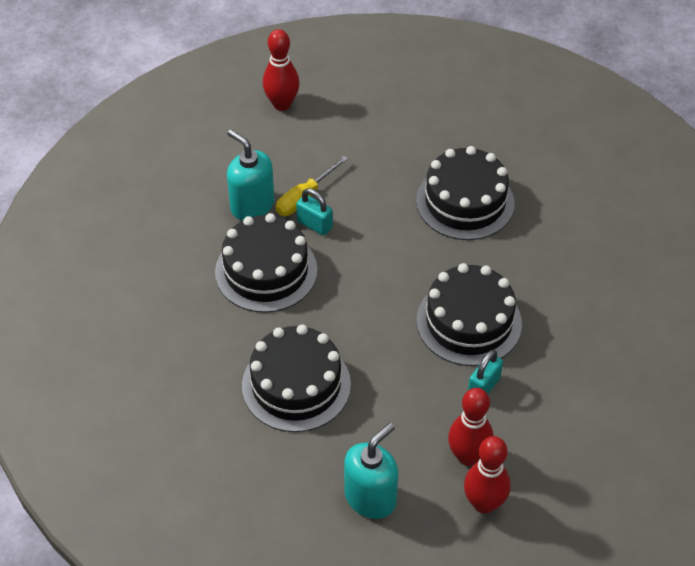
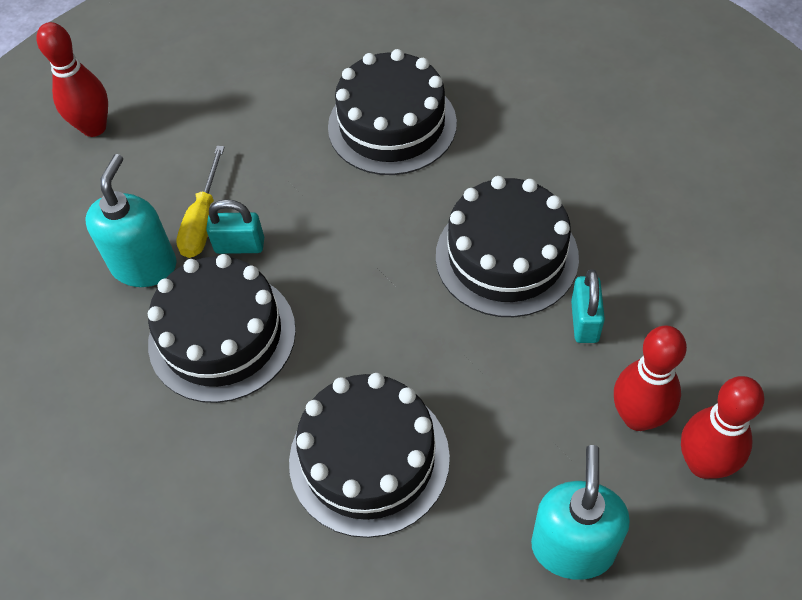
camera: 30 degrees left, 5 degrees up
turquoise soap dispenser [227,130,274,221] -> turquoise soap dispenser turned 90 degrees clockwise [85,154,177,287]

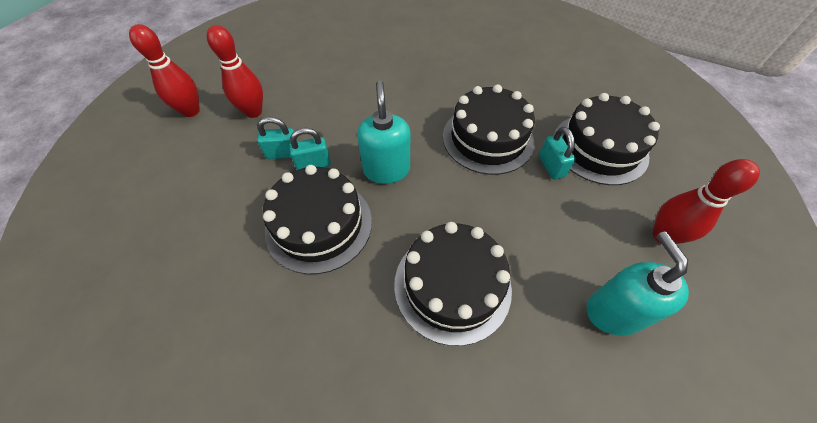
camera: 20 degrees left, 0 degrees up
turquoise soap dispenser [85,154,177,287] -> turquoise soap dispenser moved to [357,80,410,184]
yellow screwdriver [176,146,225,258] -> turquoise padlock [257,117,298,159]
black cake [328,49,457,175] -> black cake moved to [554,93,660,185]
red bowling pin [614,325,687,431] -> red bowling pin moved to [207,25,263,118]

